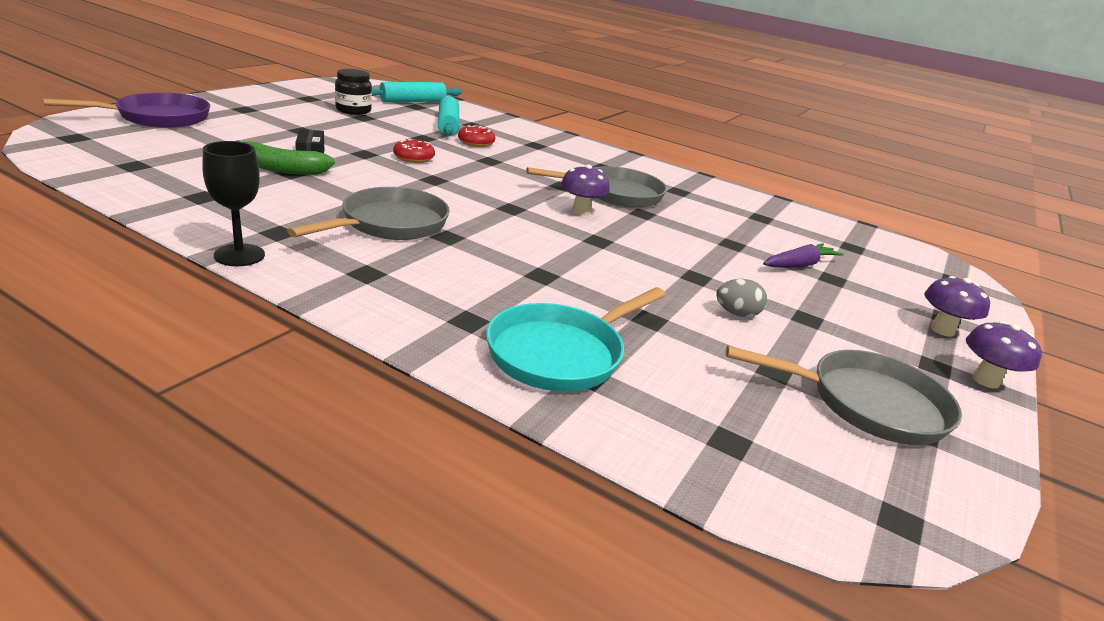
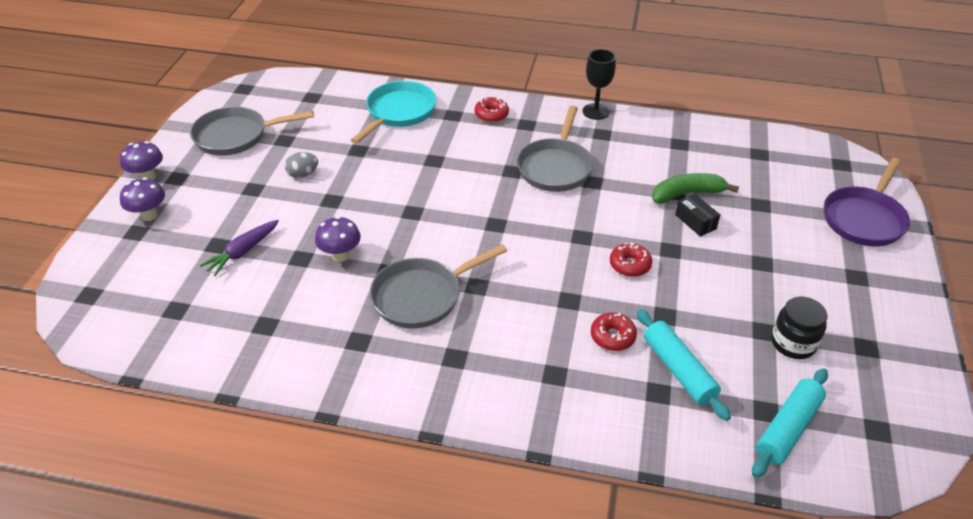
camera: 165 degrees right, 15 degrees up
purple mushroom [561,165,610,216] -> purple mushroom moved to [315,216,361,262]
none -> red donut [475,97,509,123]

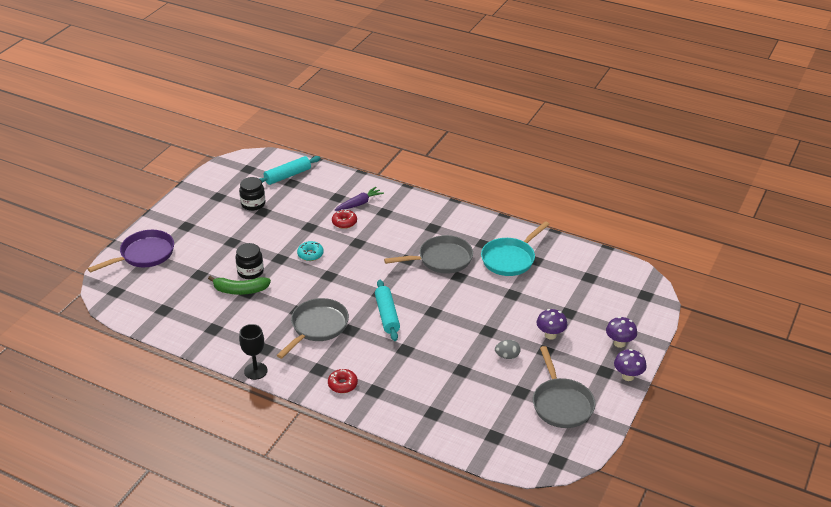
camera: 165 degrees left, 5 degrees down
grey pan [190,106,314,156] -> grey pan turned 75 degrees clockwise [533,346,595,428]
purple carrot [200,220,279,276] -> purple carrot moved to [335,187,384,211]
purple mushroom [315,216,361,262] -> purple mushroom moved to [537,309,567,340]
turquoise pan [351,81,436,144] -> turquoise pan moved to [481,221,550,276]
red donut [610,243,652,277] -> turquoise donut [297,241,324,261]
turquoise rolling pin [637,309,731,421] -> turquoise rolling pin moved to [375,280,400,341]
black box [675,193,720,237] -> black jar [235,243,264,279]

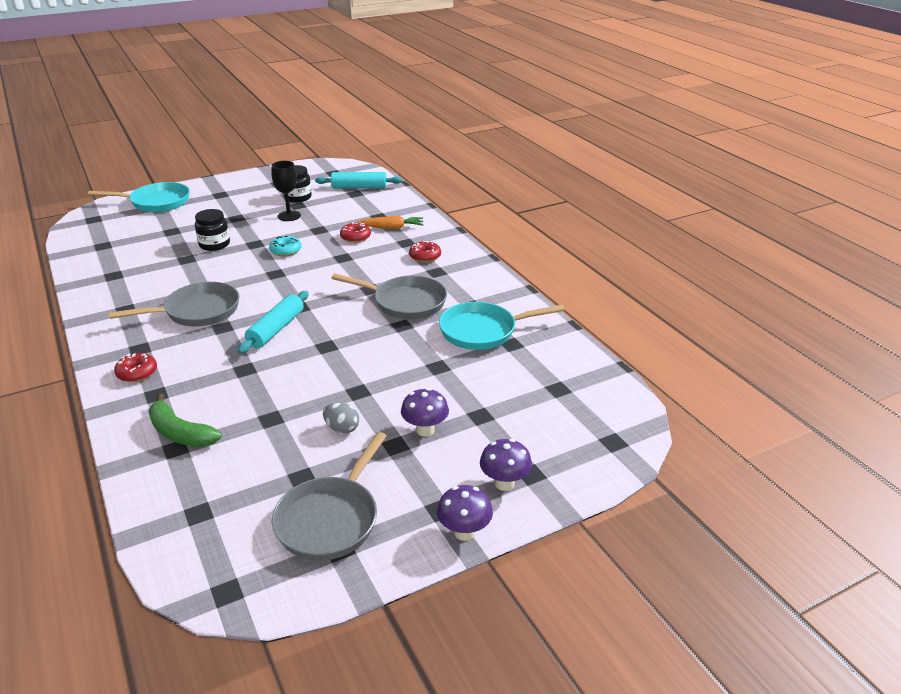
camera: 35 degrees right, 5 degrees down
purple pan [88,230,174,273] -> turquoise pan [88,182,190,212]
green banana [208,276,271,295] -> green banana moved to [148,393,222,447]
black goblet [239,324,268,380] -> black goblet moved to [271,161,301,221]
purple carrot [335,187,384,211] -> orange carrot [356,215,424,229]
none -> red donut [409,241,441,262]

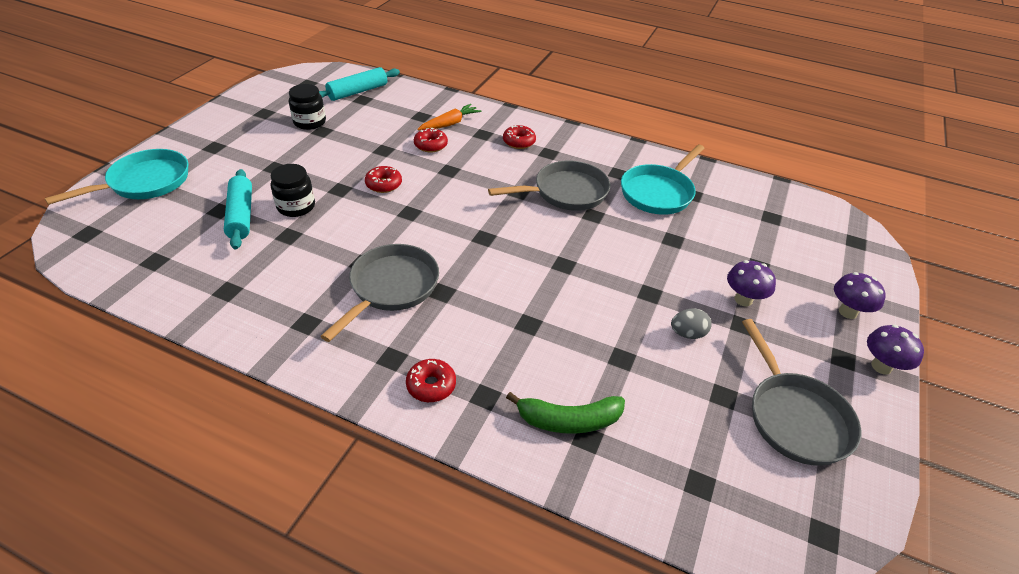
camera: 40 degrees left, 10 degrees up
turquoise rolling pin [237,291,309,354] -> turquoise rolling pin moved to [224,169,252,249]
turquoise donut [269,236,301,257] -> red donut [365,166,402,193]
black goblet [271,161,301,221] -> none

